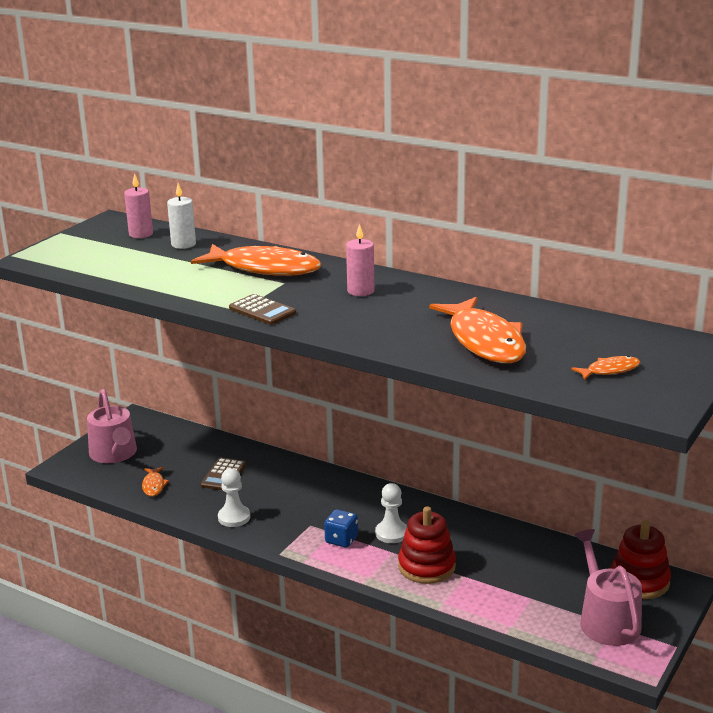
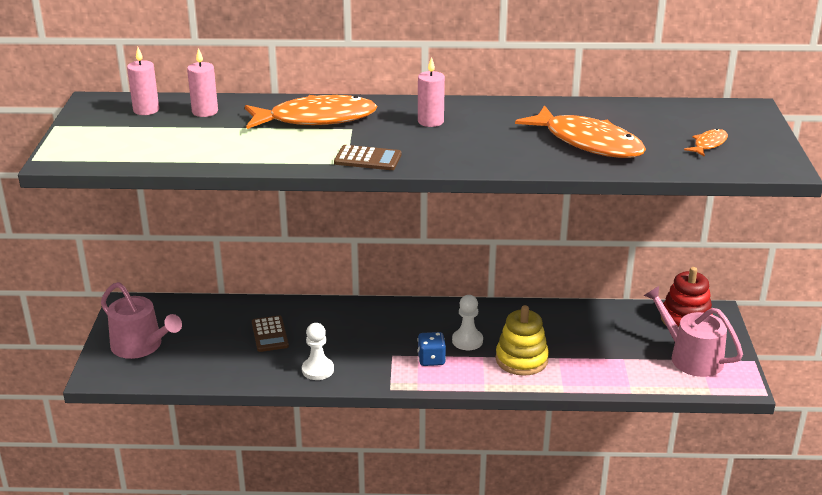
camera: 30 degrees left, 5 degrees up
orange fish [142,467,169,497] -> none
white candle [167,183,196,249] -> pink candle [187,48,218,117]
red stacking toy [398,507,456,584] -> yellow stacking toy [496,305,549,376]

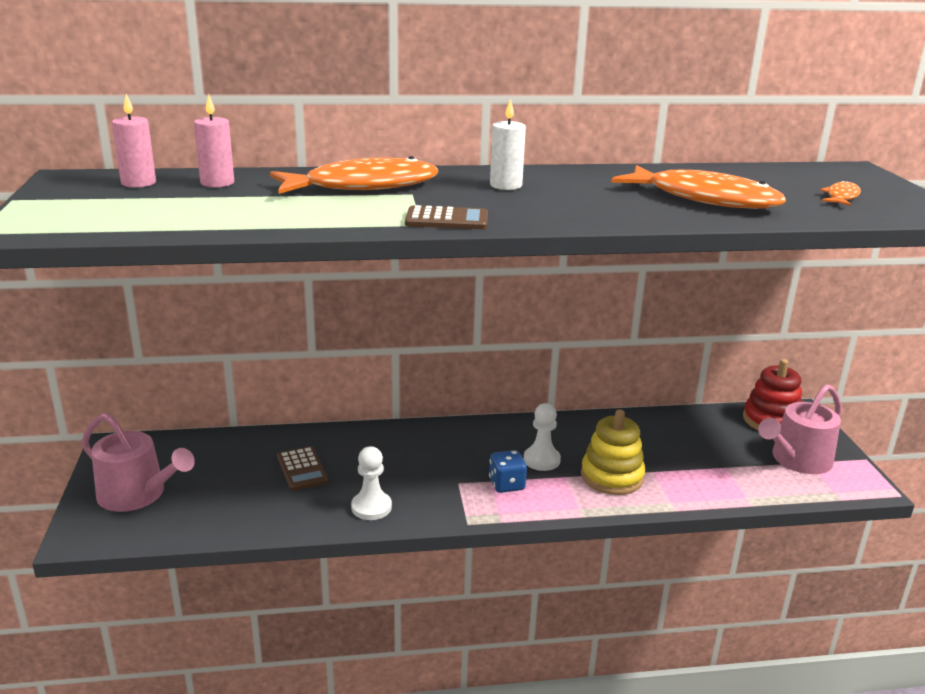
camera: 10 degrees left, 5 degrees down
pink candle [418,57,445,127] -> white candle [490,99,526,190]
pink watering can [643,286,743,377] -> pink watering can turned 75 degrees counterclockwise [758,384,842,474]

